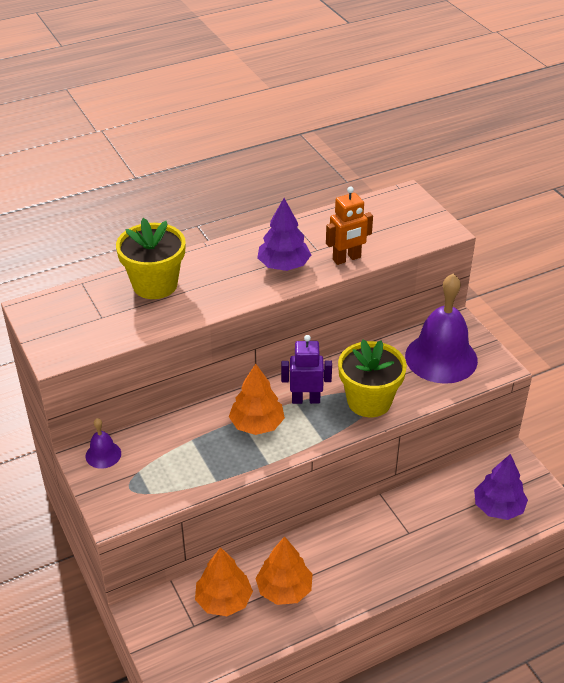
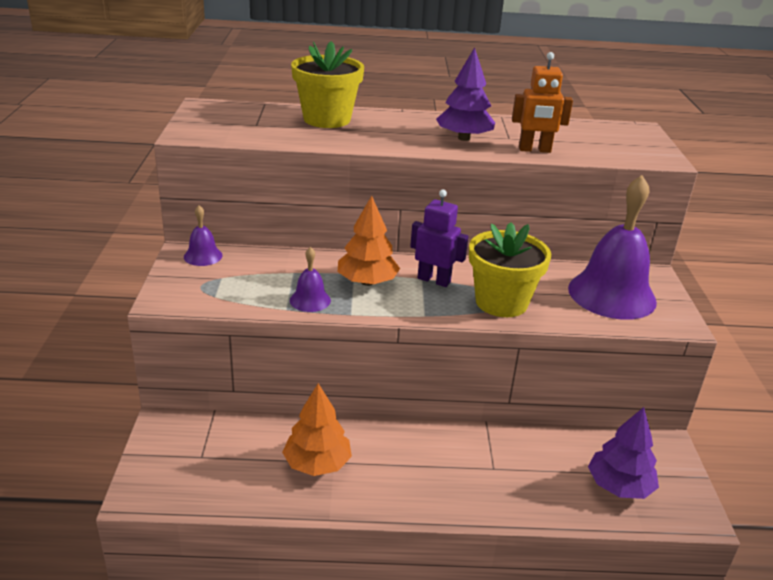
camera: 25 degrees right, 10 degrees down
orange tree [195,547,253,616] -> none
none -> purple bell [290,247,331,312]

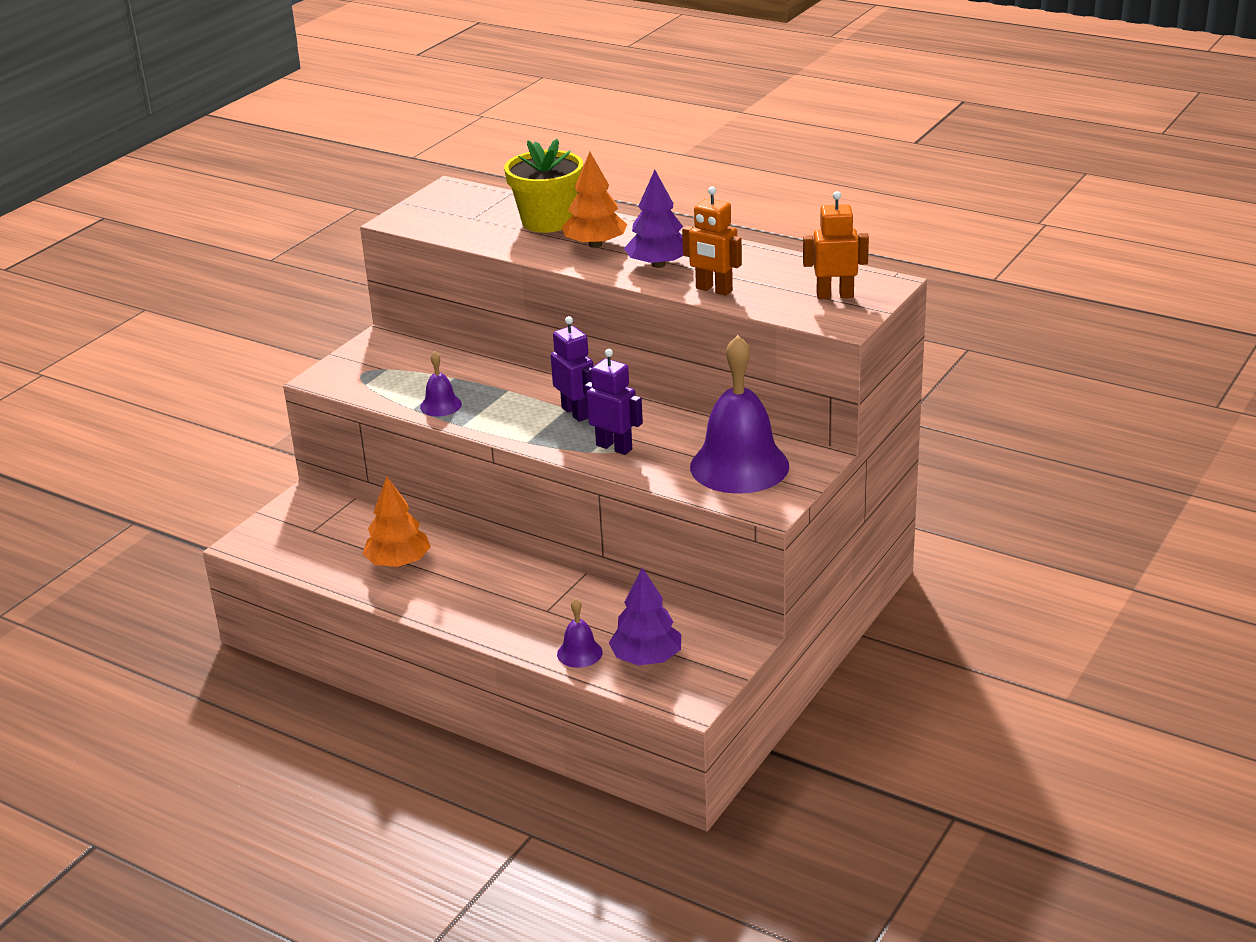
camera: 35 degrees right, 0 degrees up
purple bell [184,205,223,266] -> purple bell moved to [557,598,603,668]
orange tree [338,196,400,286] -> orange tree moved to [562,152,627,248]
yellow flower pot [469,222,551,317] -> purple robot [584,349,643,455]
none -> orange robot [803,191,869,299]

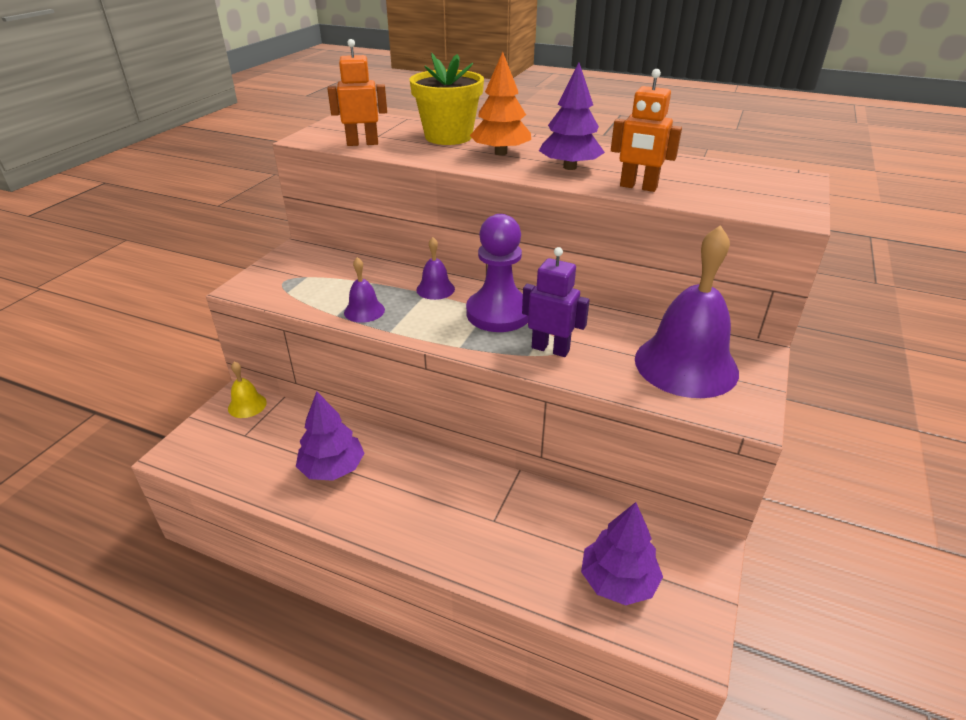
camera: 10 degrees left, 5 degrees up
orange tree [363,476,431,567] -> purple tree [296,391,364,481]
purple robot [551,316,593,422] -> purple pawn [466,214,528,332]
purple bell [557,598,603,668] -> purple bell moved to [416,237,455,300]
orange robot [803,191,869,299] -> orange robot moved to [327,39,387,146]
none -> yellow bell [228,361,267,418]

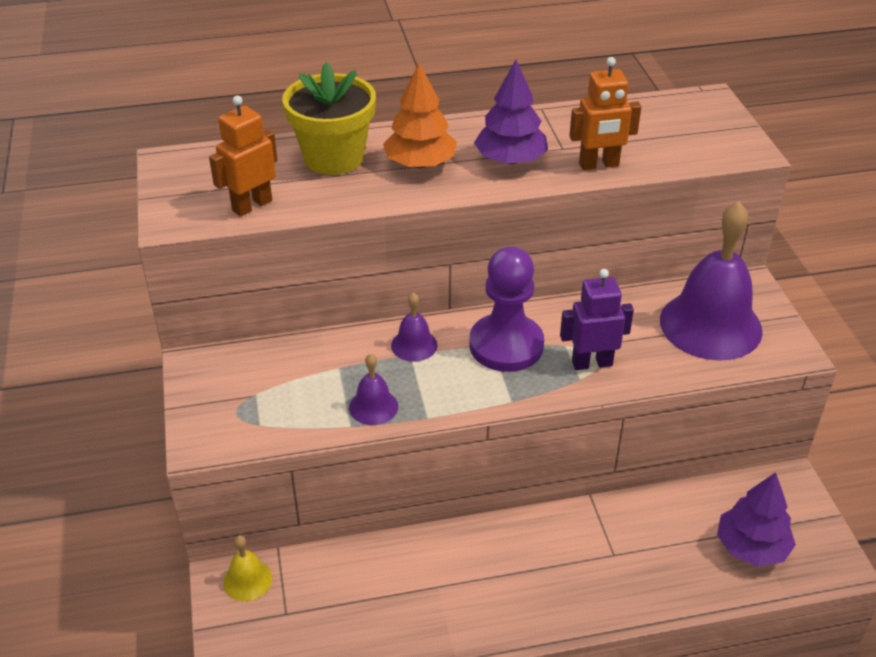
camera: 35 degrees left, 5 degrees up
purple tree [296,391,364,481] -> none

